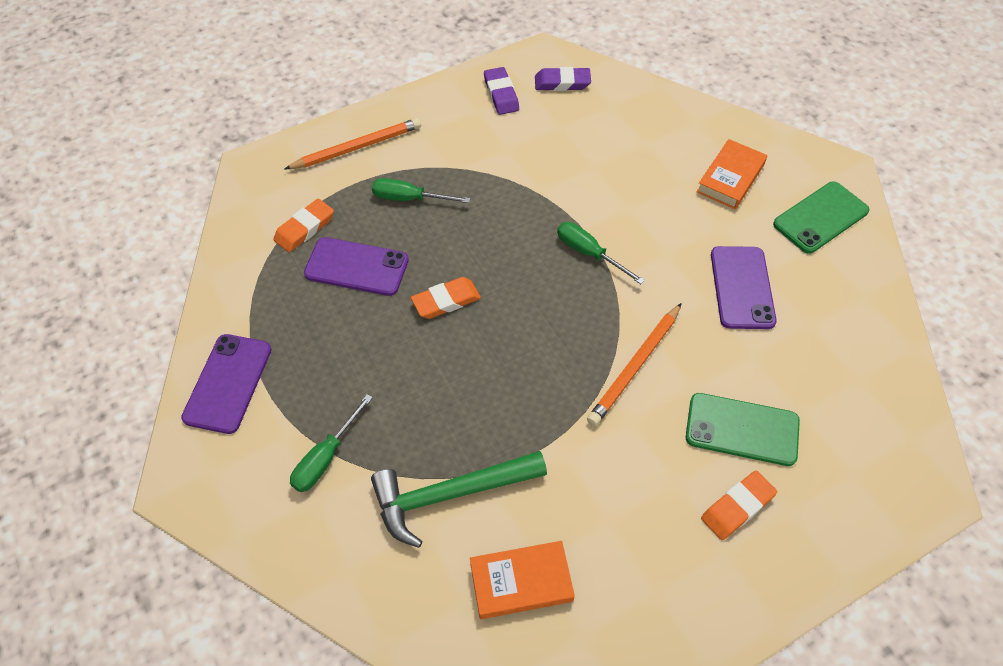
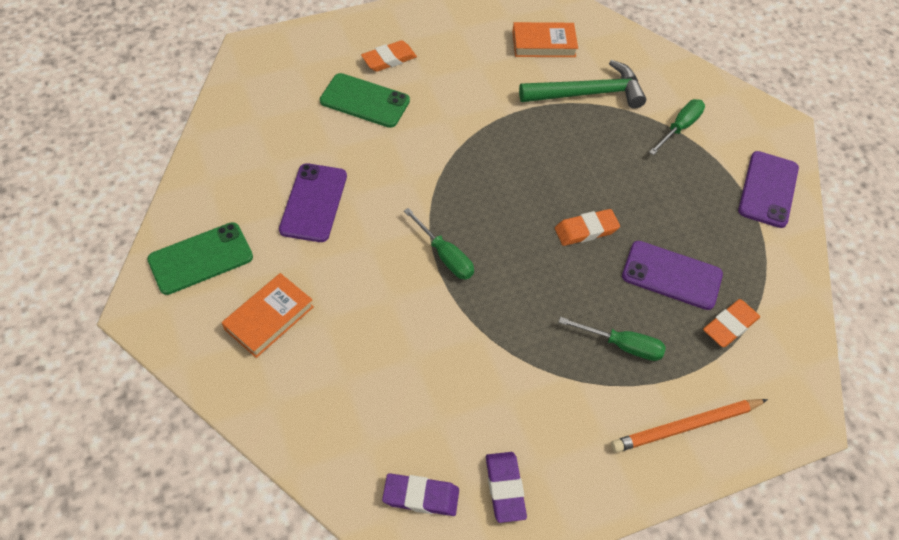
camera: 175 degrees left, 0 degrees up
orange pencil [587,303,682,426] -> none

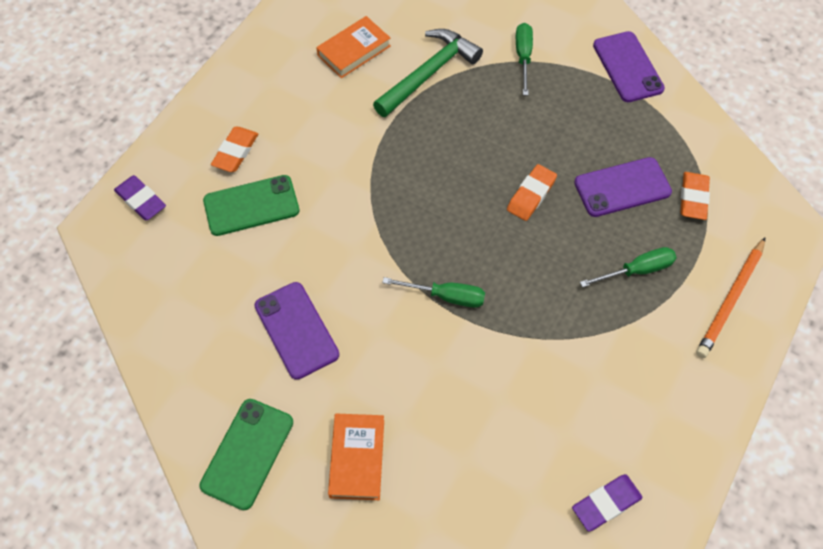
camera: 35 degrees left, 5 degrees up
purple eraser [486,452,527,523] -> purple eraser moved to [114,175,166,220]

